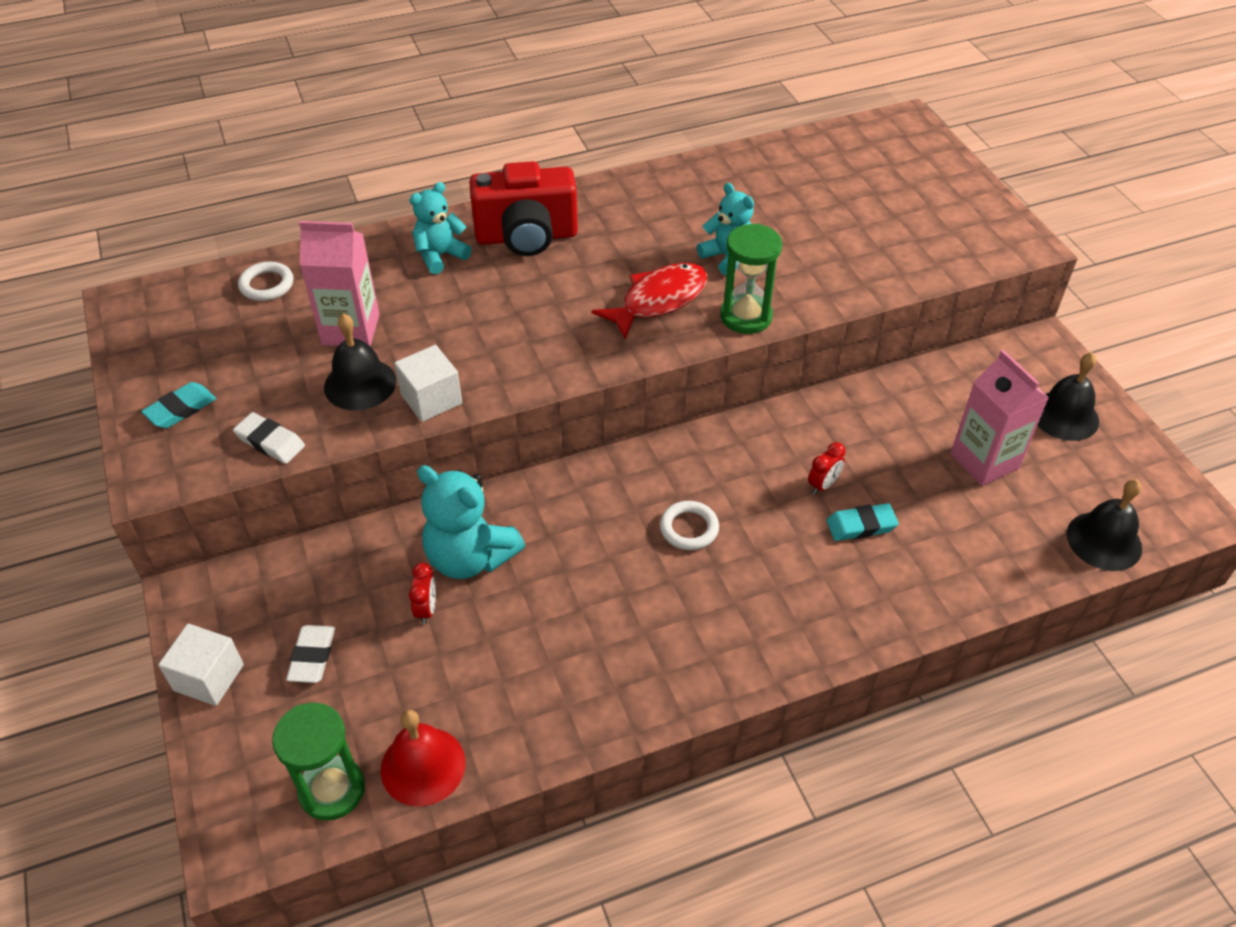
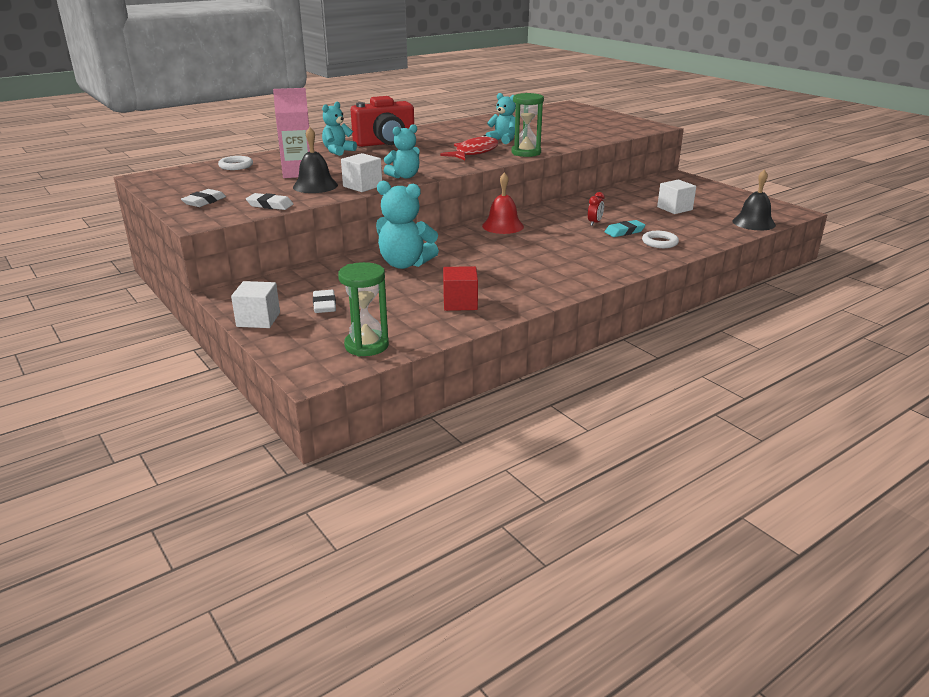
camera: 15 degrees left, 20 degrees down
turquoise eraser [141,382,216,428] -> white eraser [181,189,226,207]
red bell [381,710,465,807] -> red bell moved to [482,172,524,234]
red clock [409,563,436,624] -> none
white ring [660,501,719,550] -> white ring moved to [642,231,679,248]
pink carton [950,350,1049,486] -> white cube [657,180,696,214]
black bell [1037,352,1099,441] -> none
none -> turquoise teddy bear [384,124,420,179]
none -> red cube [443,266,478,311]

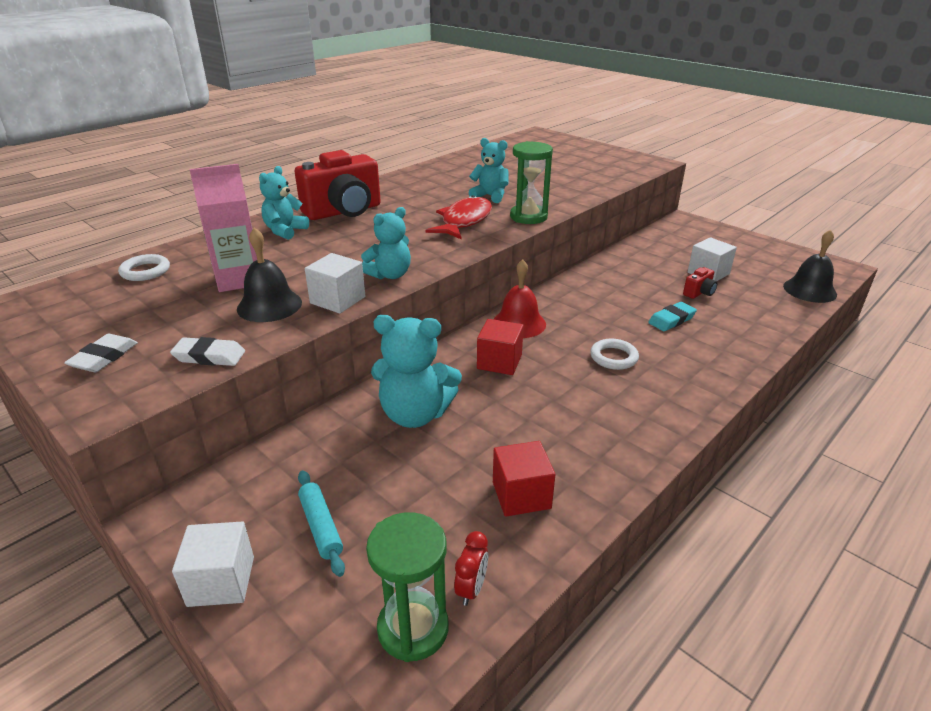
camera: 10 degrees left, 5 degrees up
white eraser [313,290,336,313] -> turquoise rolling pin [298,470,345,577]
red clock [588,192,605,226] -> red clock moved to [454,531,488,606]
white ring [642,231,679,248] -> white ring moved to [590,339,639,370]
none -> red cube [477,319,524,375]
none -> red camera [683,267,717,299]

